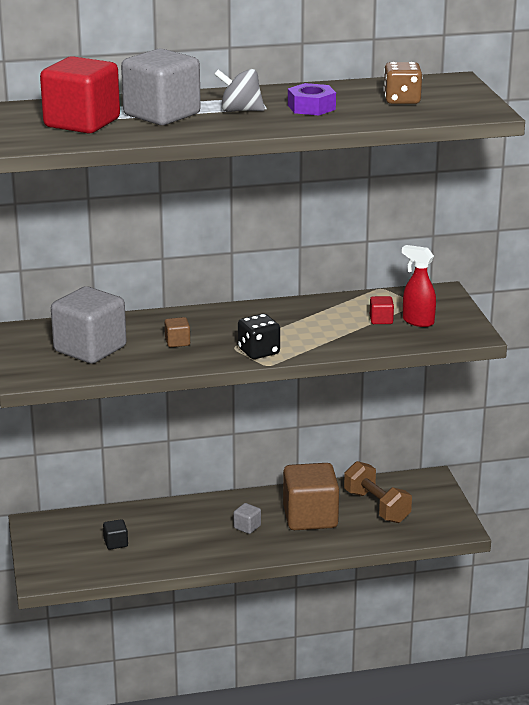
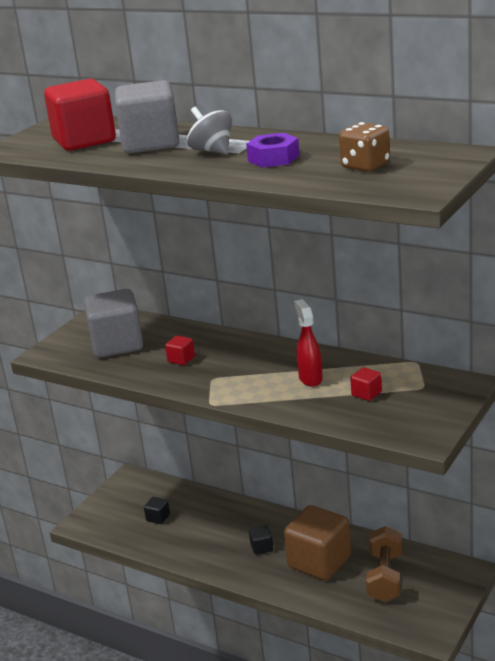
camera: 45 degrees right, 0 degrees up
brown cube [165,317,190,347] -> red cube [165,336,195,365]
grey cube [234,503,261,534] -> black cube [249,525,273,555]
black dice [238,314,280,359] -> none
red spray bottle [402,245,436,327] -> red spray bottle moved to [294,299,323,387]

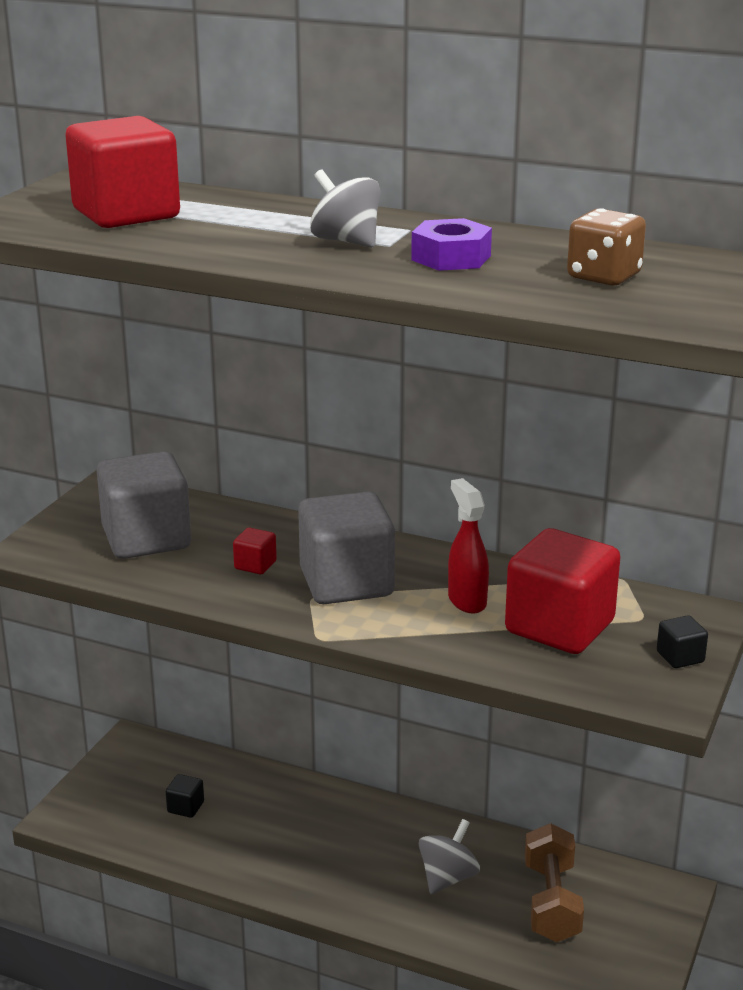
camera: 10 degrees left, 0 degrees up
grey cube [115,80,179,153] -> grey cube moved to [298,491,395,604]
black cube [249,525,273,555] -> black cube moved to [657,615,708,668]
brown cube [284,505,351,581] -> grey spinning top [419,819,480,894]
red cube [350,367,382,401] -> red cube [505,528,620,654], size x2.40

